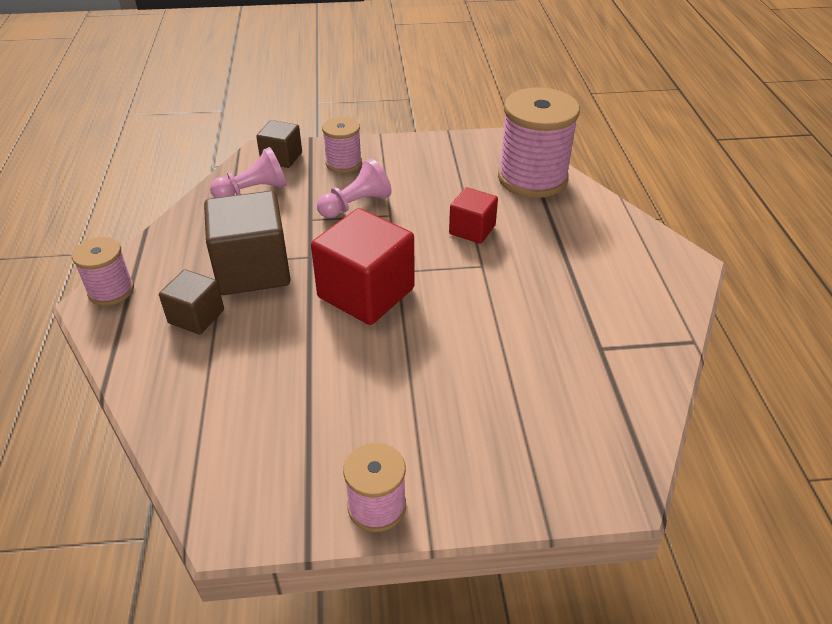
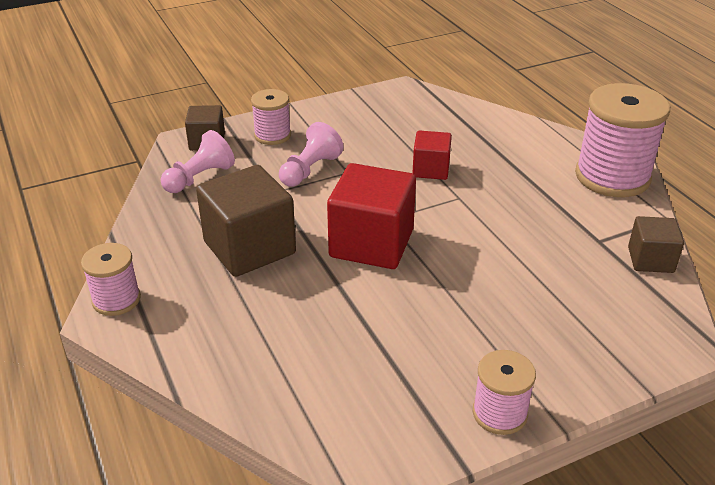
camera: 20 degrees left, 5 degrees down
brown cube [159,270,224,334] -> brown cube moved to [628,216,684,273]
pink spool [498,87,580,198] -> pink spool moved to [575,83,670,197]

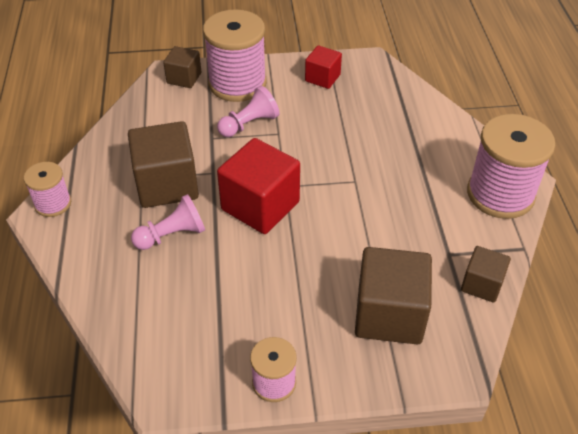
camera: 20 degrees right, 10 degrees up
pink pawn [161,130,235,193] -> pink pawn moved to [131,194,205,250]
pink spool [251,89,291,145] -> pink spool [203,9,267,102], size x1.87
red cube [412,131,452,180] -> red cube moved to [305,45,342,89]
none -> brown cube [355,247,432,344]

